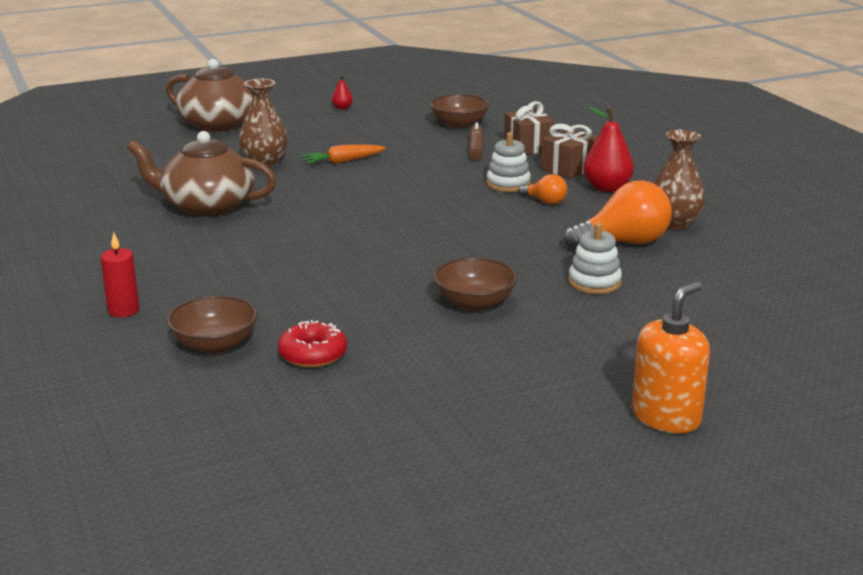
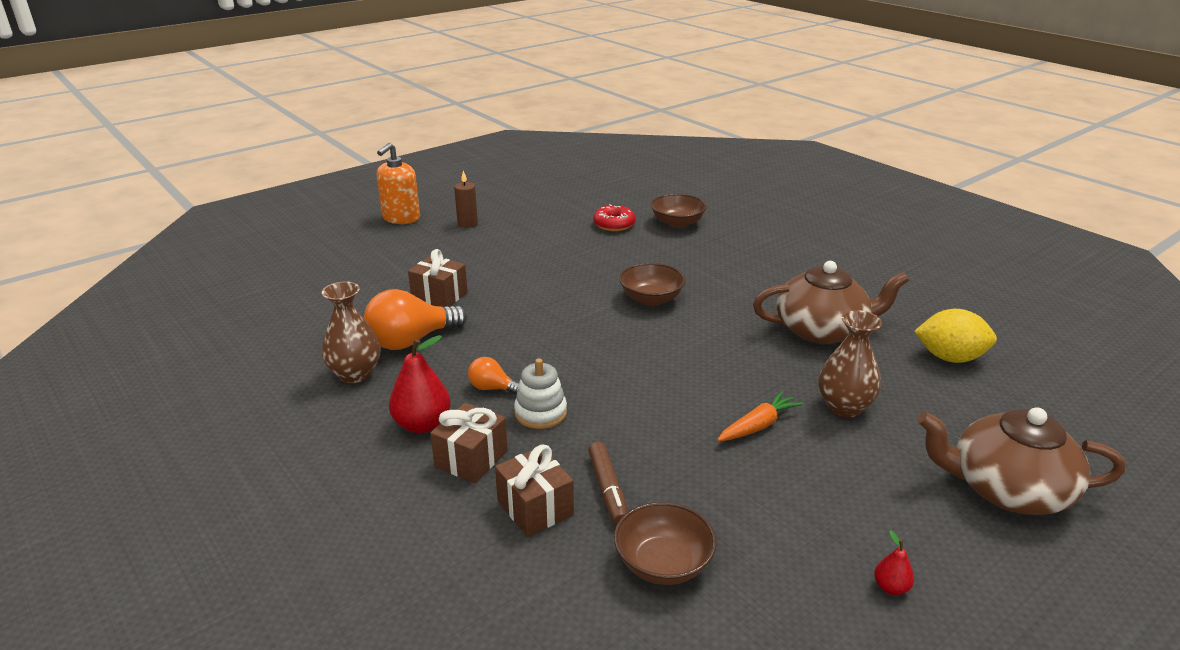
camera: 165 degrees right, 5 degrees up
red candle [101,232,139,317] -> none
brown bowl [434,258,518,311] -> brown bowl moved to [619,263,685,306]
white stacking toy [568,223,622,294] -> brown gift [408,249,468,307]
none -> brown candle [454,170,478,228]
none -> yellow lemon [914,309,997,363]

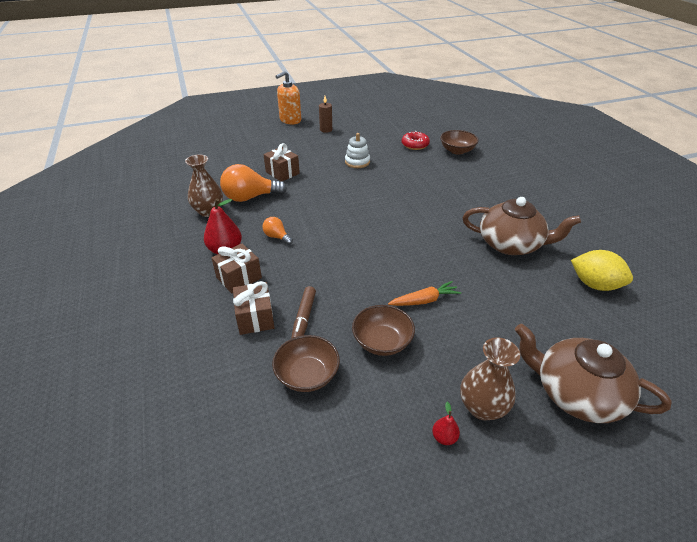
camera: 20 degrees right, 10 degrees up
white stacking toy [514,358,567,429] -> white stacking toy moved to [345,133,370,168]
brown bowl [619,263,685,306] -> brown bowl moved to [352,305,415,356]
brown vase [819,310,882,417] -> brown vase moved to [460,337,520,420]

